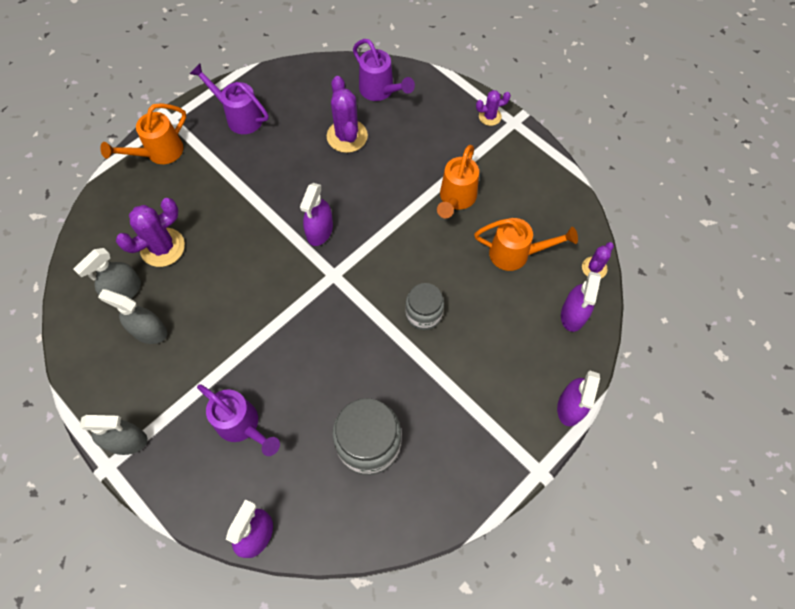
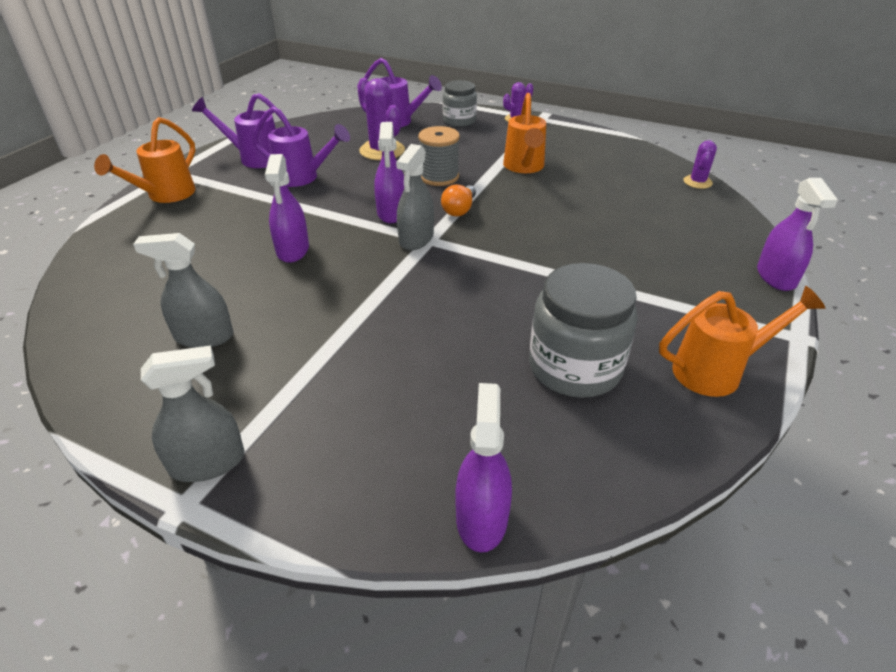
camera: 20 degrees left, 25 degrees down
grey spray bottle [74,248,141,306] -> grey spray bottle moved to [396,144,434,250]
purple cactus [116,198,185,267] -> none
purple watering can [197,384,280,456] -> purple watering can moved to [252,107,350,187]
grey jar [405,283,444,330] -> grey jar moved to [443,80,477,127]
orange watering can [474,218,578,271] -> orange watering can moved to [659,286,825,397]
purple spray bottle [561,272,601,332] -> purple spray bottle moved to [265,154,309,263]
none -> grey spool [418,126,460,186]
none -> orange light bulb [441,185,476,216]

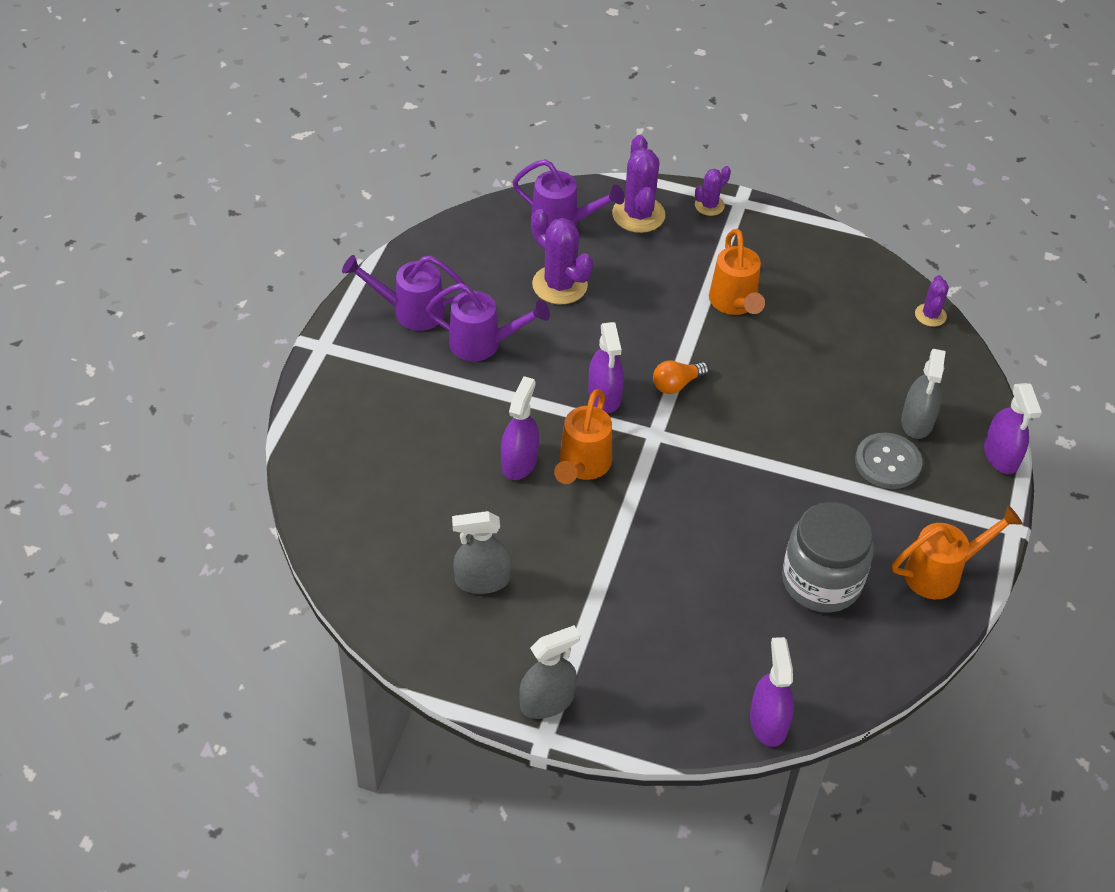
camera: 10 degrees left, 10 degrees up
orange watering can [94,117,196,203] -> orange watering can moved to [554,389,612,484]
purple spray bottle [265,154,309,263] -> purple spray bottle turned 150 degrees counterclockwise [501,376,539,480]
grey spray bottle [396,144,434,250] -> grey spray bottle moved to [901,349,946,439]
grey spool [418,126,460,186] -> none
orange light bulb [441,185,476,216] -> orange light bulb turned 45 degrees clockwise [653,360,709,394]
grey jar [443,80,477,127] -> purple cactus [612,135,665,233]
none -> grey button [855,433,922,489]

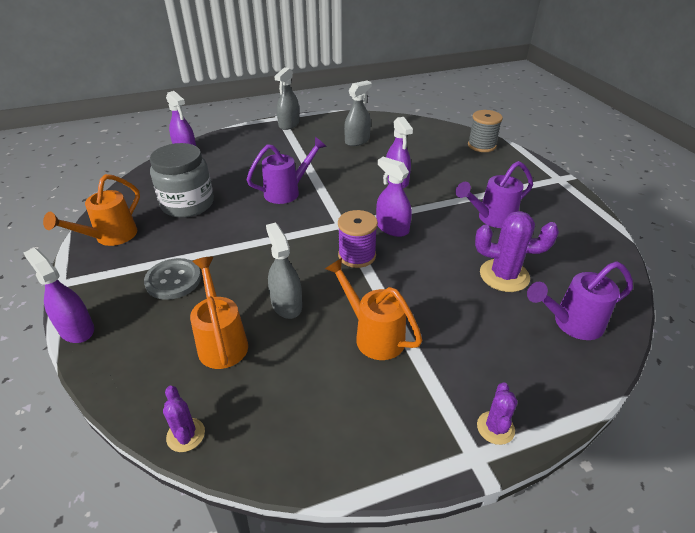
camera: 145 degrees right, 10 degrees down
purple watering can [342,255,466,331] -> purple watering can moved to [247,137,327,204]
orange watering can [554,389,612,484] -> orange watering can moved to [190,257,248,369]
purple cactus [612,135,665,233] -> none
orange light bulb [653,360,709,394] -> purple spool [338,210,378,268]
grey spray bottle [901,349,946,439] -> grey spray bottle moved to [266,223,302,319]
none -> grey spool [468,110,503,152]

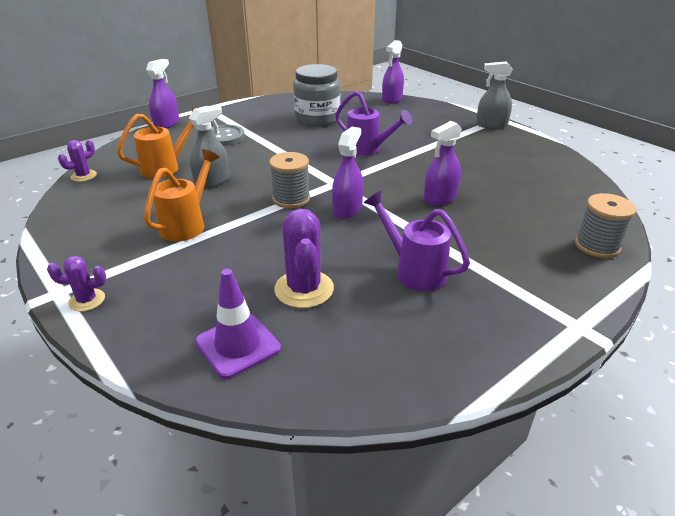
camera: 70 degrees right, 5 degrees down
orange watering can [43,174,140,246] -> none
purple spool [338,210,378,268] -> grey spool [269,152,310,208]
grey spray bottle [344,81,372,146] -> none
purple watering can [527,261,633,340] -> purple traffic cone [195,269,281,379]

